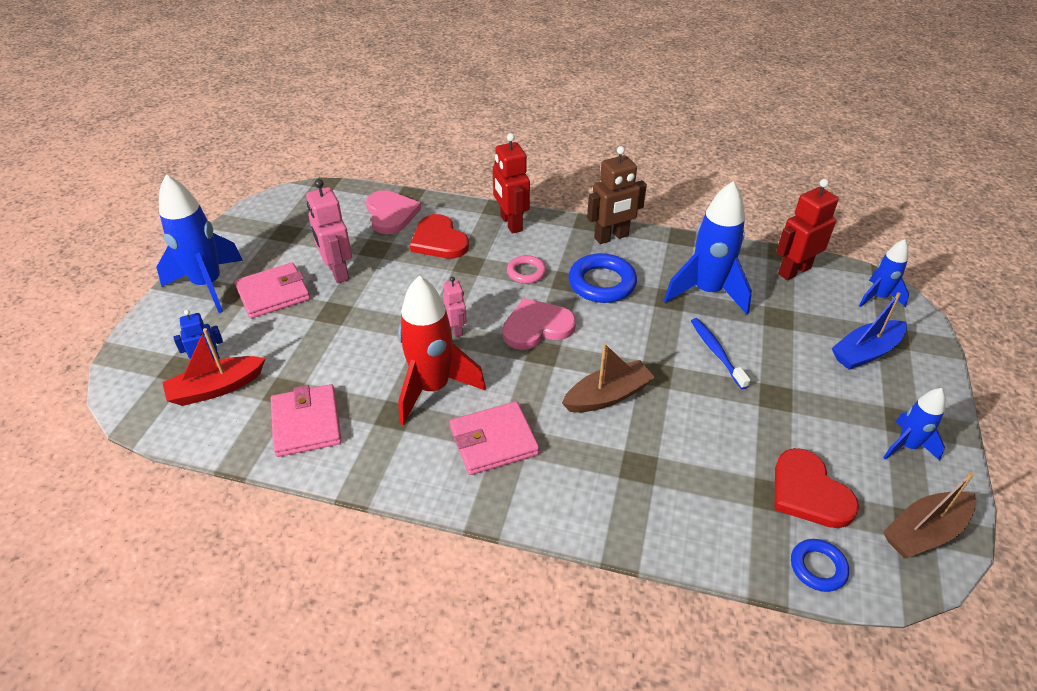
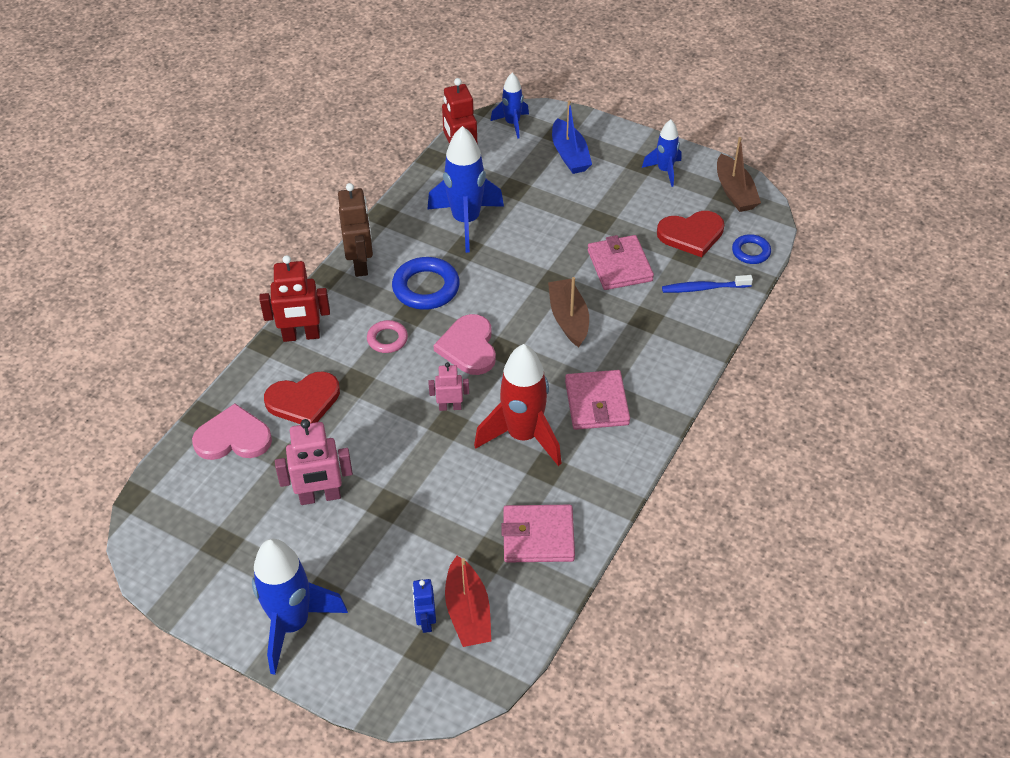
camera: 75 degrees left, 5 degrees up
pink wallet [235,262,310,319] -> pink wallet moved to [588,235,654,290]
blue toothbrush [691,318,750,389] -> blue toothbrush moved to [662,275,753,293]

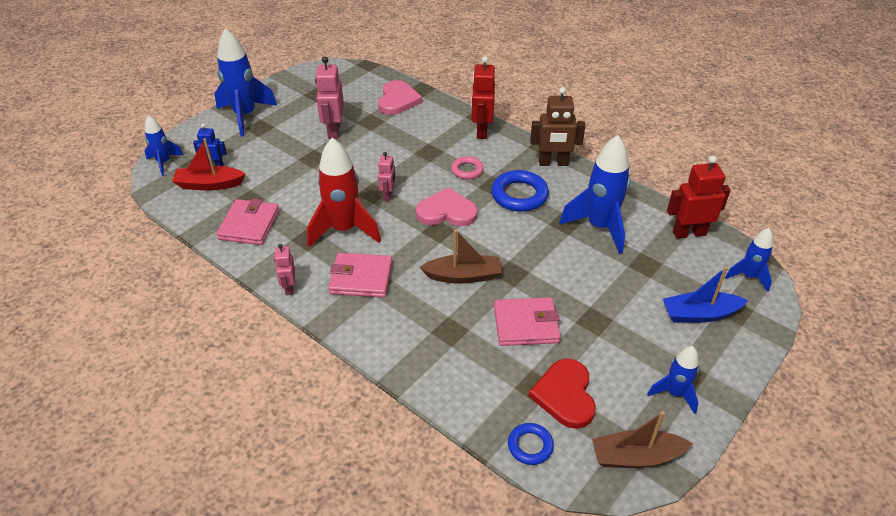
camera: 100 degrees right, 5 degrees down
red heart [264,371,340,424] -> none
blue toothbrush [662,275,753,293] -> none
none -> blue rocket [145,115,184,176]
none -> pink robot [274,244,295,295]

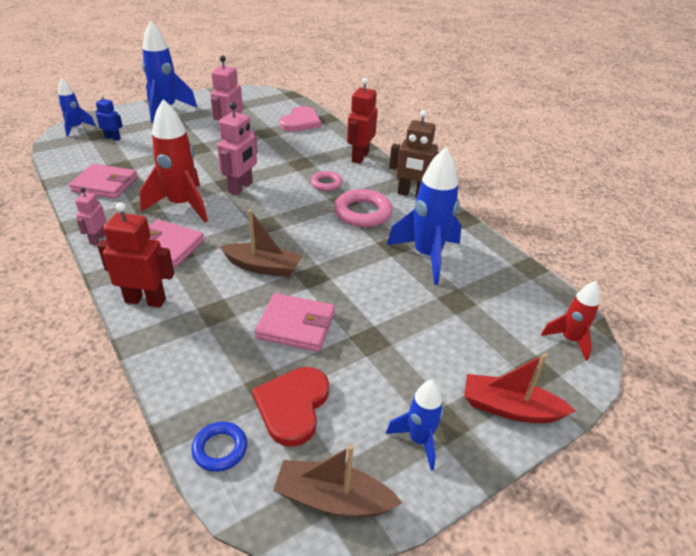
camera: 15 degrees right, 5 degrees down
red boat [172,138,246,190] -> red boat moved to [464,354,576,423]
pink wallet [217,198,280,245] -> pink wallet turned 75 degrees clockwise [69,164,138,199]
pink robot [378,152,396,201] -> pink robot [217,102,257,195], size x1.71
pink heart [416,187,478,226] -> none
blue ring [491,170,549,212] -> pink ring [334,189,392,227]
blue boat [663,267,748,323] -> none
red robot [667,156,731,239] -> red robot moved to [97,202,174,308]
blue rocket [725,228,773,292] -> red rocket [541,281,600,361]

